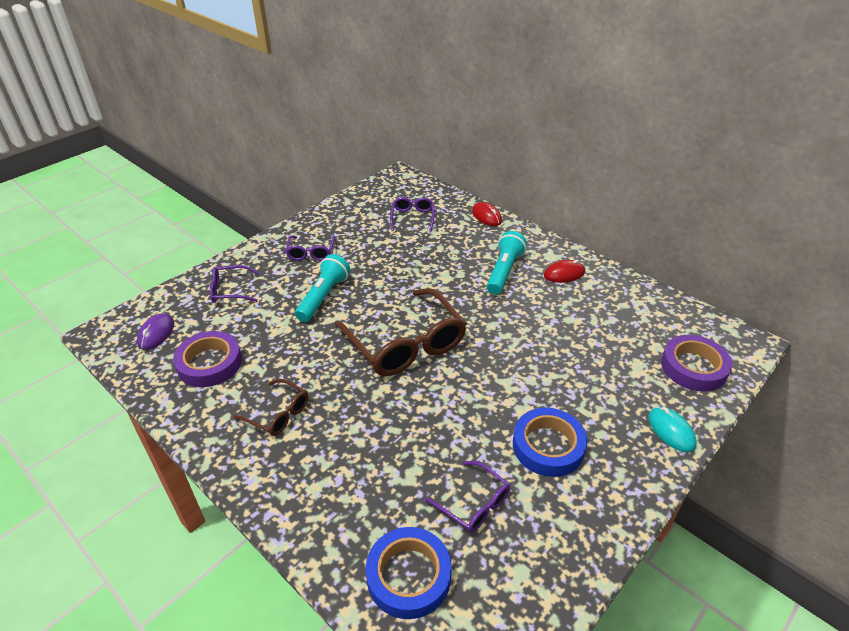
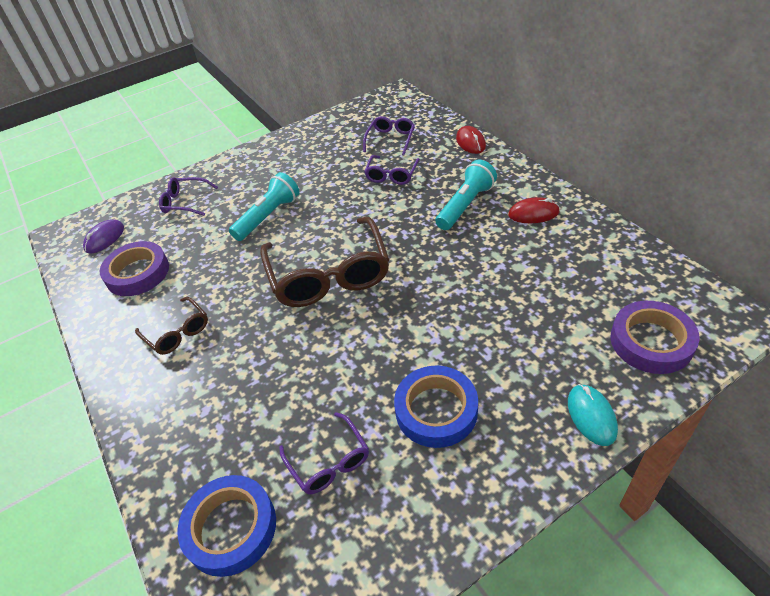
camera: 20 degrees right, 5 degrees up
purple glasses [286,235,335,261] -> purple glasses moved to [364,155,420,185]

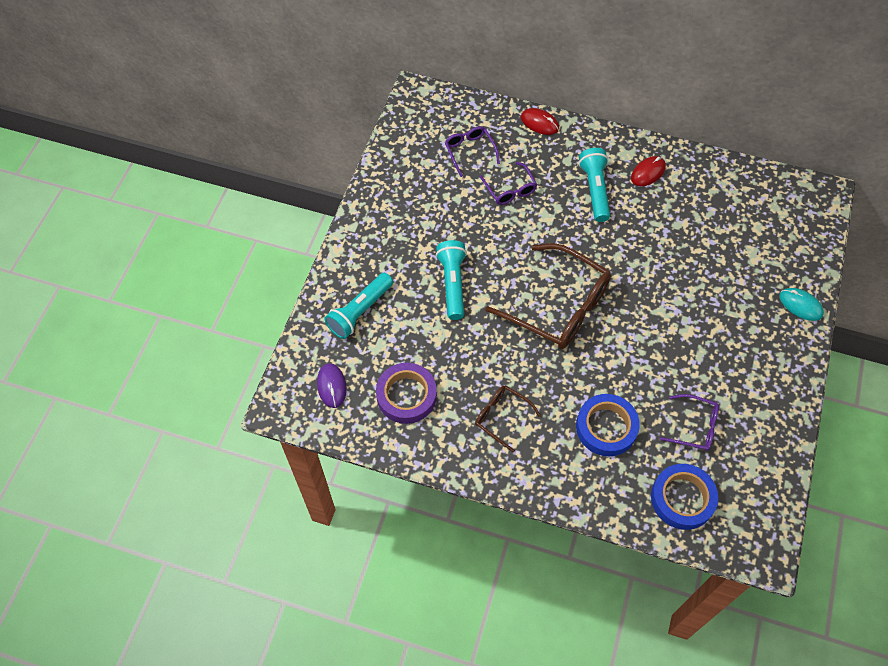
camera: 45 degrees left, 15 degrees up
brown glasses [135,297,208,355] -> brown glasses turned 150 degrees counterclockwise [475,385,541,453]
purple glasses [159,177,218,216] -> turquoise flashlight [324,273,393,339]
blue tape [394,366,478,448] -> blue tape moved to [576,394,640,456]
purple tape [610,301,699,374] -> none

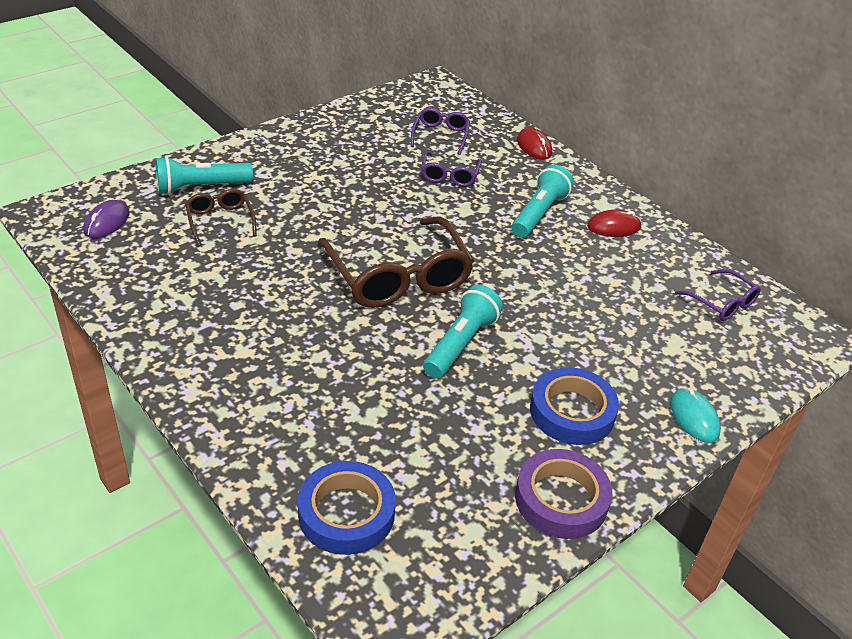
camera: 30 degrees right, 20 degrees down
purple tape [376,363,437,424] -> purple tape moved to [515,449,612,539]
turquoise flashlight [436,240,467,320] -> turquoise flashlight moved to [423,285,503,379]
brown glasses [475,385,541,453] -> brown glasses moved to [185,189,257,246]
blue tape [576,394,640,456] -> blue tape moved to [530,367,619,445]
purple glasses [660,394,719,451] -> purple glasses moved to [675,269,761,321]

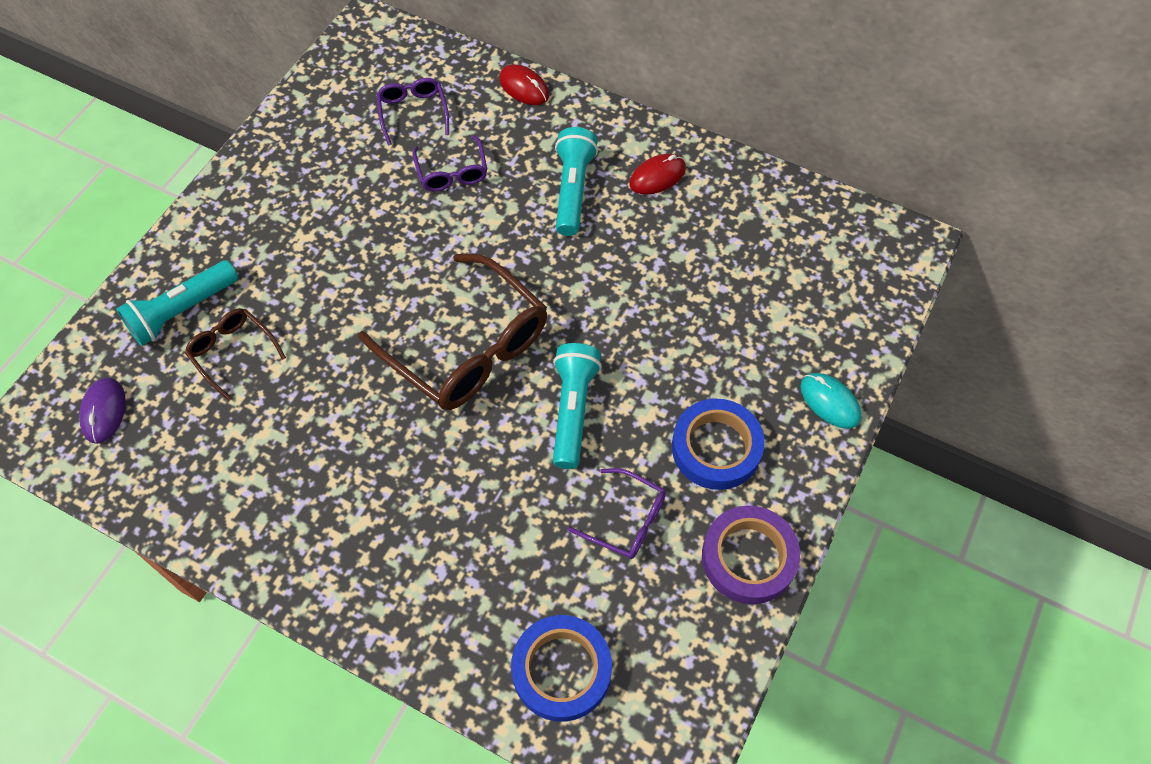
camera: 20 degrees left, 20 degrees up
purple glasses [675,269,761,321] -> purple glasses moved to [568,468,666,559]

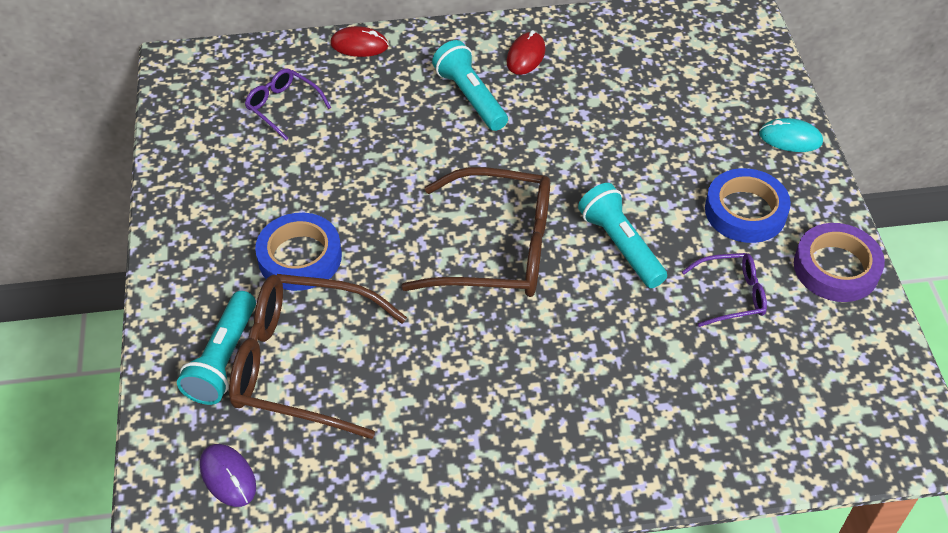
camera: 35 degrees left, 10 degrees down
brown glasses [185,308,286,401] -> brown glasses [229,274,407,439], size x2.01
purple glasses [412,135,487,192] -> none
blue tape [511,615,612,721] -> blue tape moved to [255,213,342,291]

